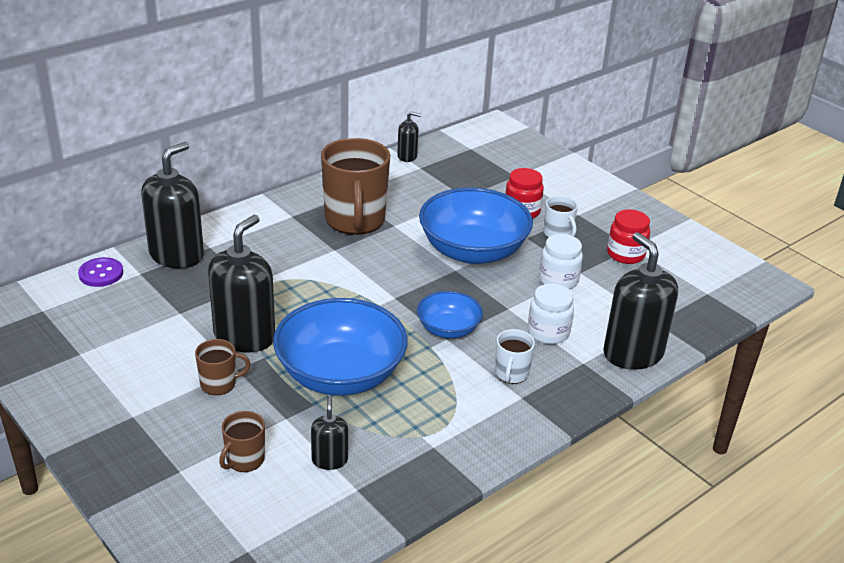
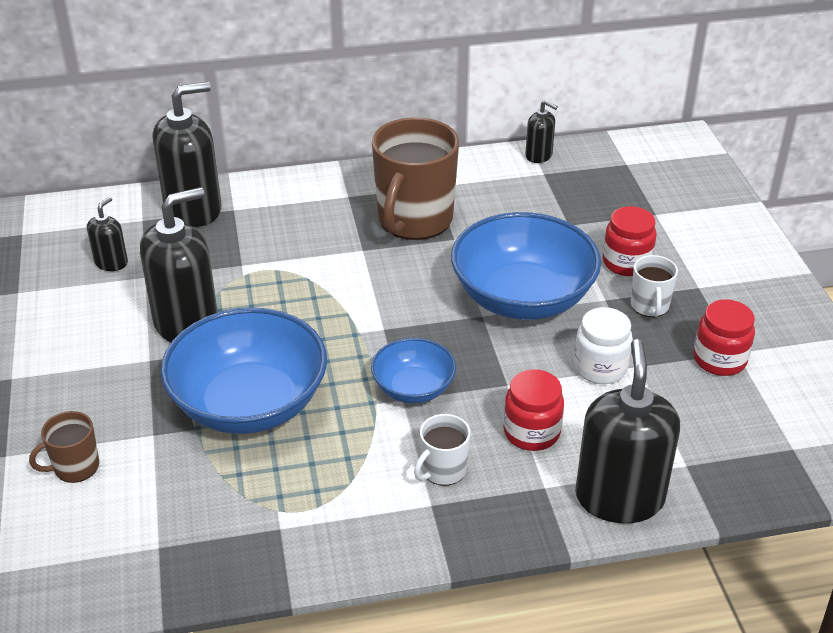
camera: 30 degrees right, 5 degrees up
purple button [78,257,123,287] -> none
brown mug [195,339,251,395] -> none
black soap dispenser [311,396,348,470] -> black soap dispenser moved to [87,197,128,271]
white jar [528,283,574,344] -> red jar [503,369,564,451]

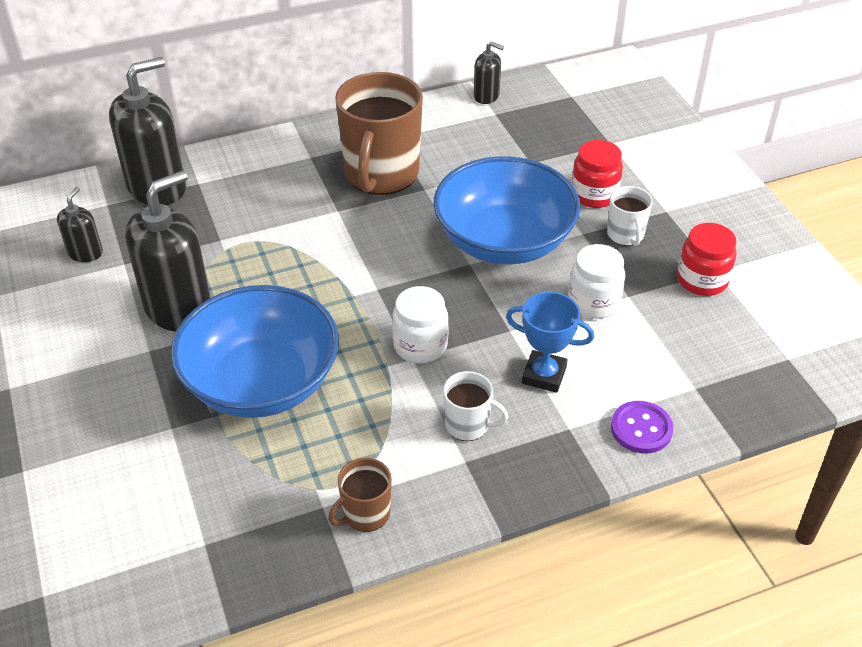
camera: 10 degrees left, 5 degrees up
brown mug [29,411,99,483] -> brown mug moved to [328,458,392,532]
blue bowl [371,338,456,403] -> white jar [392,286,449,363]
white mug [414,414,471,486] -> white mug turned 105 degrees counterclockwise [443,371,508,441]
red jar [503,369,564,451] -> blue trophy [506,292,594,393]
black soap dispenser [575,339,680,523] -> purple button [611,401,673,453]

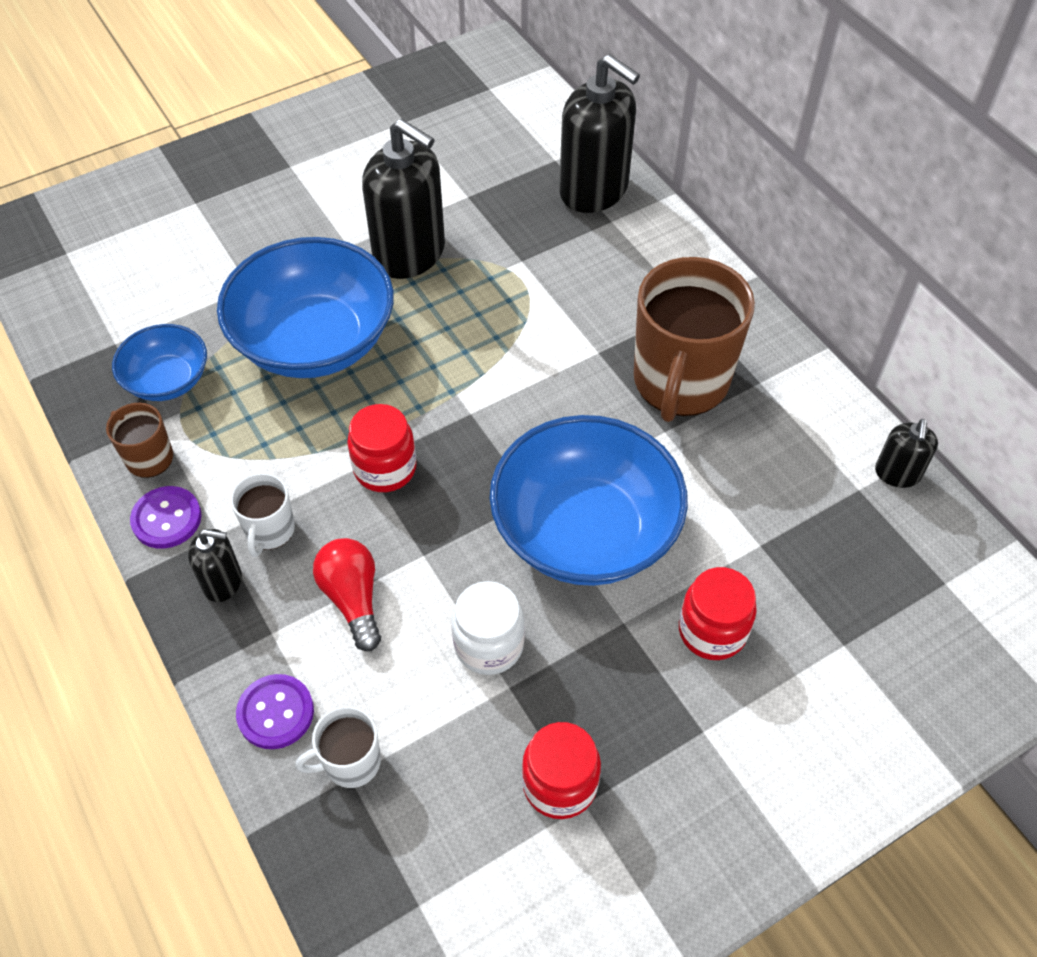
camera: 80 degrees right, 10 degrees up
black soap dispenser [57,187,103,262] -> black soap dispenser moved to [188,529,242,602]
brown mug [335,72,423,195] -> brown mug turned 75 degrees counterclockwise [634,257,755,422]
white jar [392,286,449,363] -> red jar [347,404,417,492]
blue trophy [506,292,594,393] -> red light bulb [313,538,381,651]
white mug [607,186,653,246] -> white mug moved to [295,706,381,788]
none -> blue bowl [112,324,207,401]
none -> purple button [130,486,201,549]

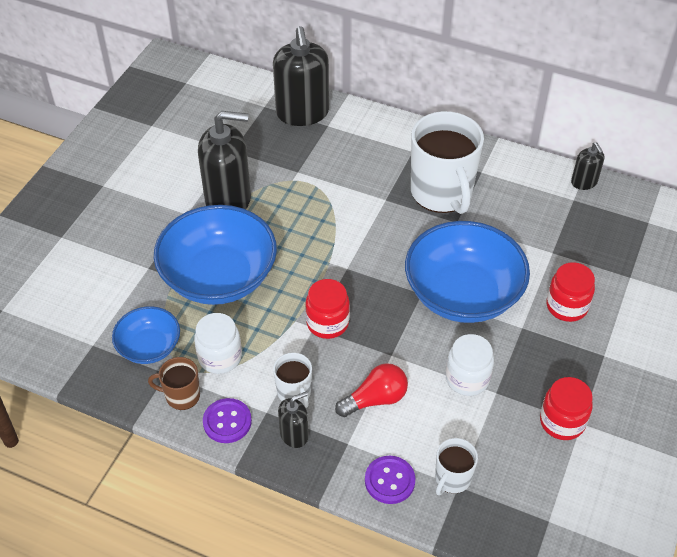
camera: 35 degrees left, 5 degrees down
red light bulb [313,538,381,651] -> red light bulb turned 120 degrees clockwise [335,363,408,417]
black soap dispenser [559,54,640,213] -> black soap dispenser turned 75 degrees clockwise [273,26,329,126]
brown mug [634,257,755,422] -> white mug [411,111,484,214]
none -> white jar [194,313,242,374]

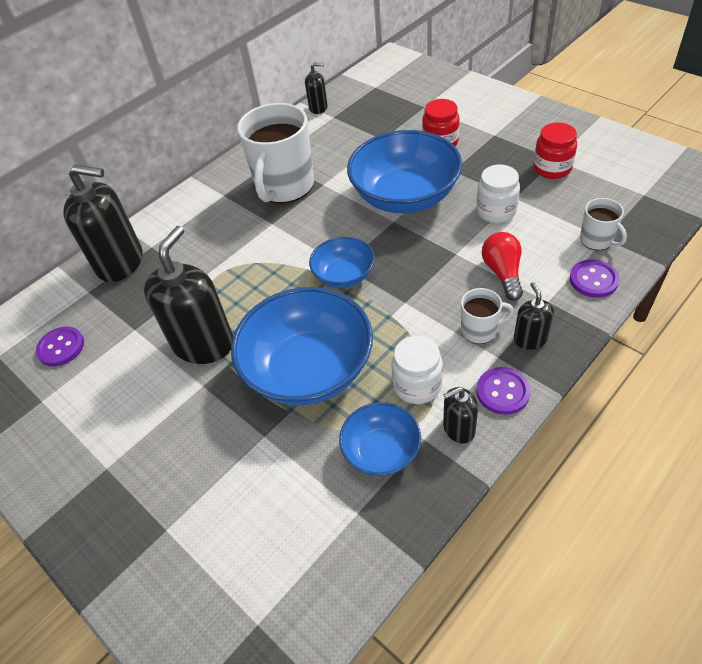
camera: 65 degrees left, 0 degrees up
brown mug [148,357,200,410] -> black soap dispenser [443,387,478,444]
red jar [305,279,350,339] -> none
white mug [411,111,484,214] -> white mug turned 105 degrees clockwise [237,103,314,203]
none -> purple button [36,326,84,366]
none -> blue bowl [309,237,375,288]

